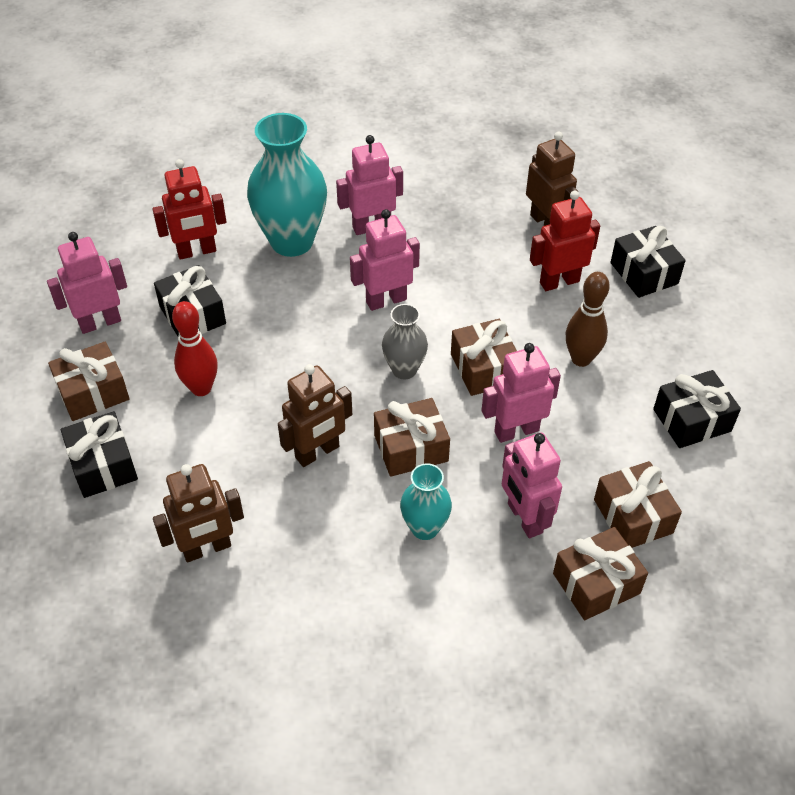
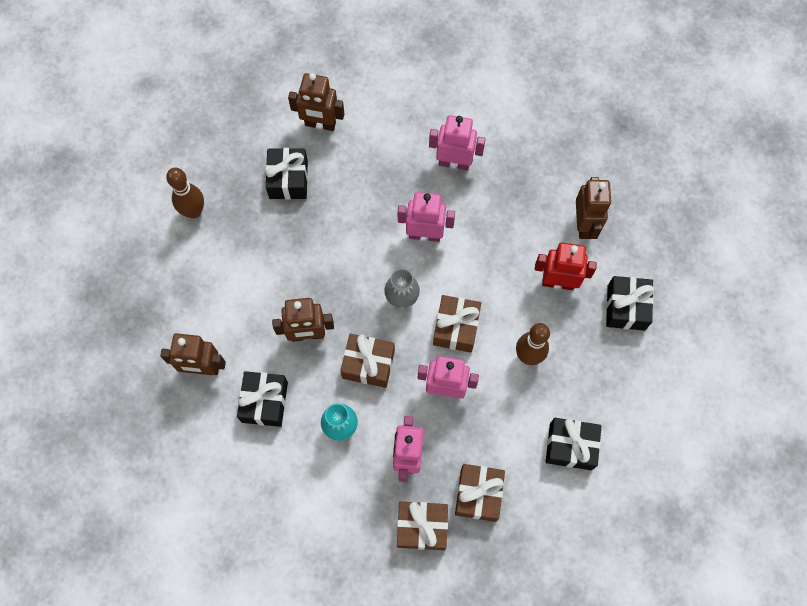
camera: 30 degrees right, 20 degrees up
pink robot [47,232,127,334] -> none
brown gift [48,342,129,421] -> brown bowling pin [166,168,204,219]
black gift [61,411,138,498] -> black gift moved to [237,371,288,427]
red robot [153,159,226,260] -> brown robot [288,73,345,131]
red bowling pin [172,301,218,396] -> none
turquoise vase [247,113,327,257] -> none

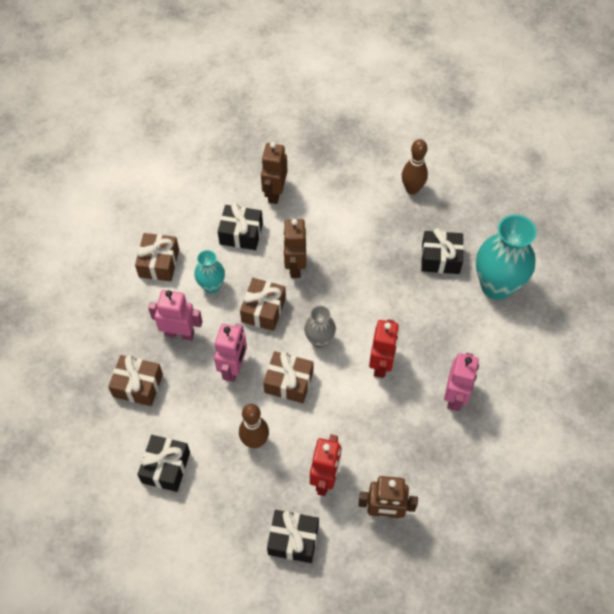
camera: 95 degrees right, 10 degrees down
brown robot [288,73,345,131] -> turquoise vase [476,215,537,300]
brown gift [397,502,448,550] -> brown gift moved to [135,233,179,281]
pink robot [398,192,455,242] -> red robot [369,320,399,378]

